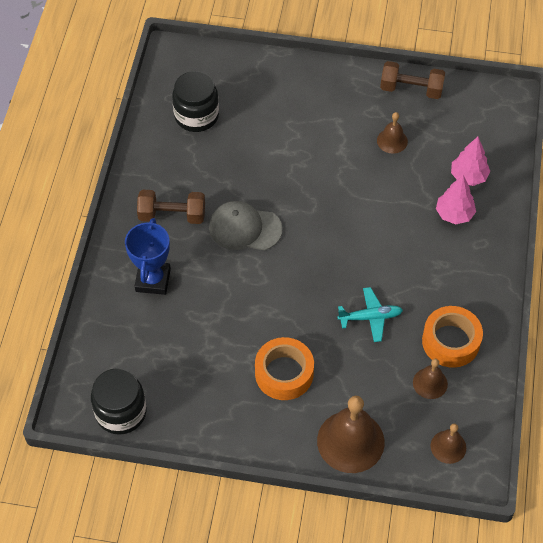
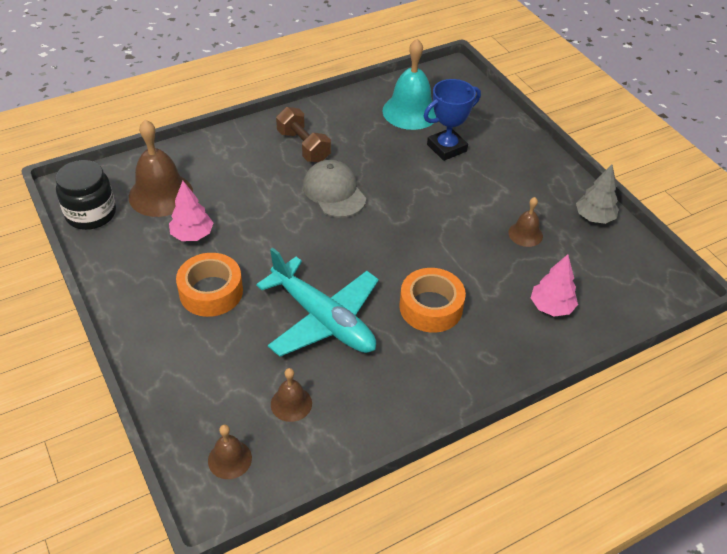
camera: 50 degrees right, 10 degrees down
blue trophy [125,218,171,295] -> blue trophy moved to [424,79,481,161]
black jar [172,71,219,132] -> turquoise bell [383,39,436,130]
brown bell [317,396,385,473] -> brown bell moved to [129,119,193,217]
turquoise plane [337,287,403,342] -> turquoise plane [256,248,379,357], size x1.94
brown dumbbell [380,61,445,99] -> grey tree [576,164,619,224]
orange tape [422,306,483,368] -> orange tape moved to [399,268,466,333]
pink tree [436,175,476,224] -> pink tree moved to [169,181,213,241]

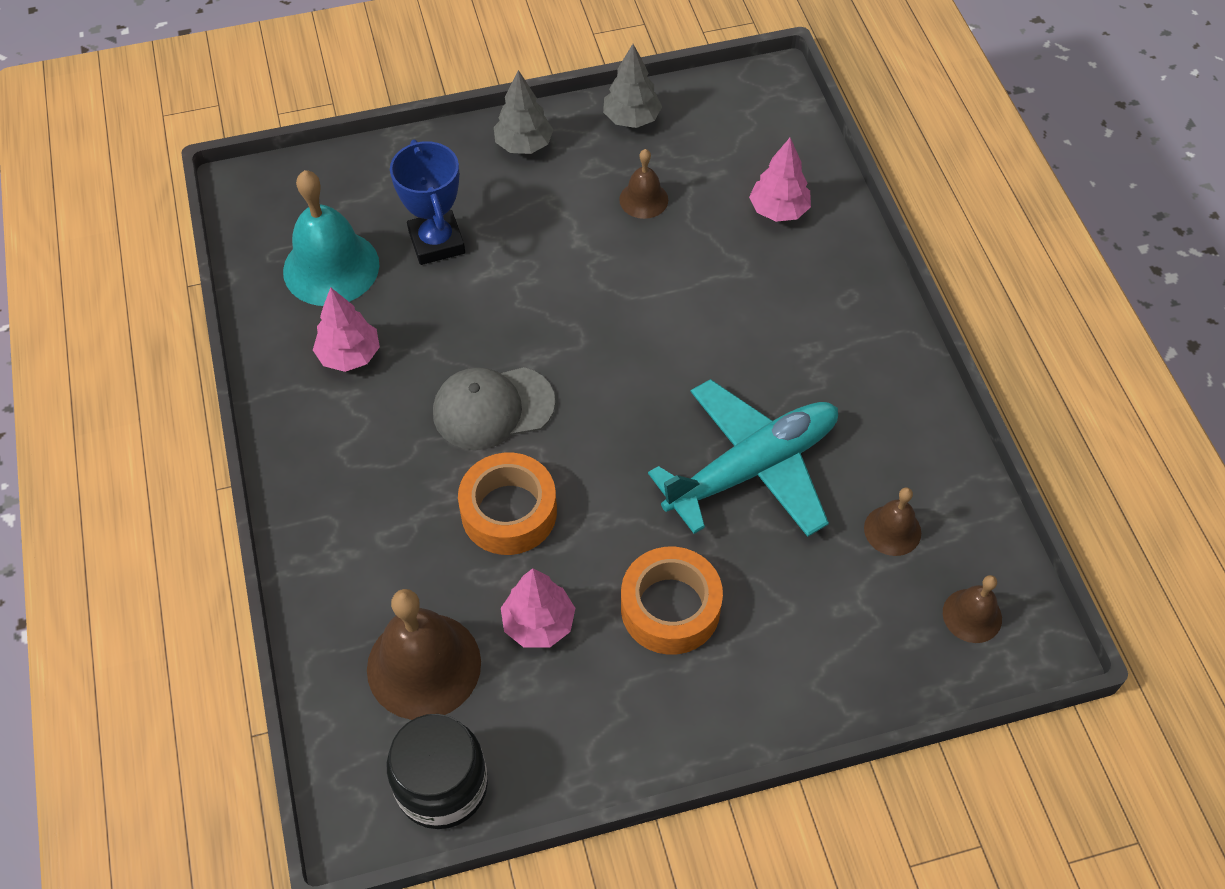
camera: 75 degrees left, 10 degrees up
brown dumbbell [276,107,331,162] -> none
orange tape [399,268,466,333] -> orange tape moved to [458,453,557,555]
none -> pink tree [313,287,380,372]
none -> grey tree [494,70,553,154]

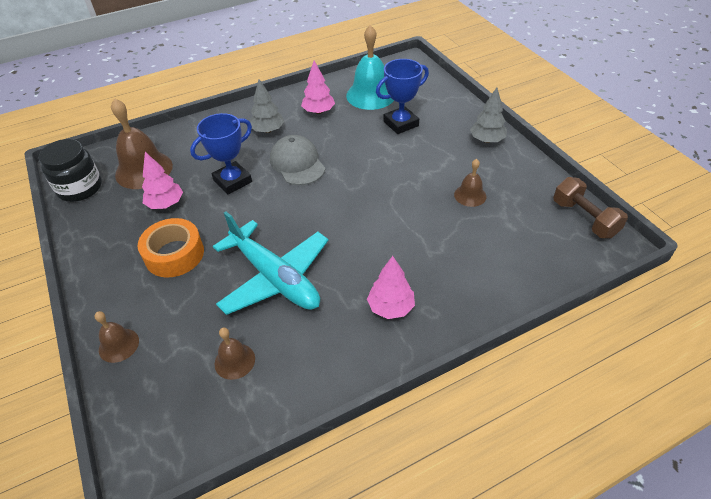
camera: 80 degrees right, 10 degrees down
orange tape [458,453,557,555] -> blue trophy [190,113,252,194]
grey tree [603,44,662,128] -> grey tree moved to [250,79,284,133]
pink tree [749,138,811,222] -> pink tree moved to [367,256,415,319]
brown bell [943,575,1002,643] -> brown bell moved to [94,311,139,363]
none -> brown dumbbell [553,177,628,238]

